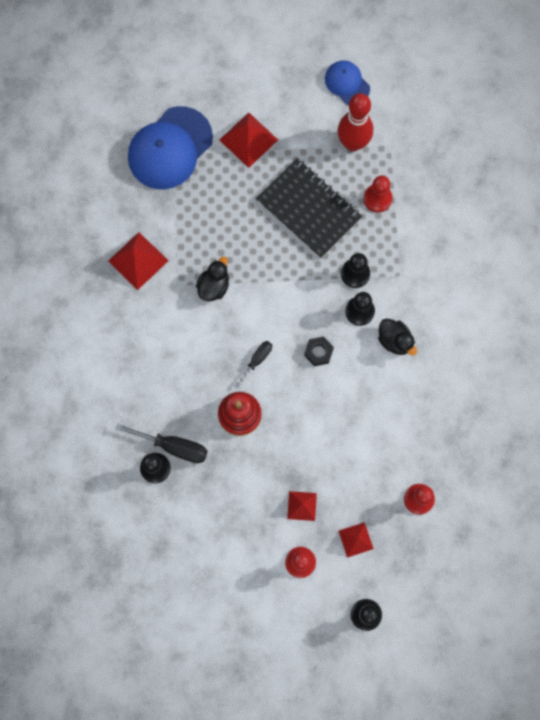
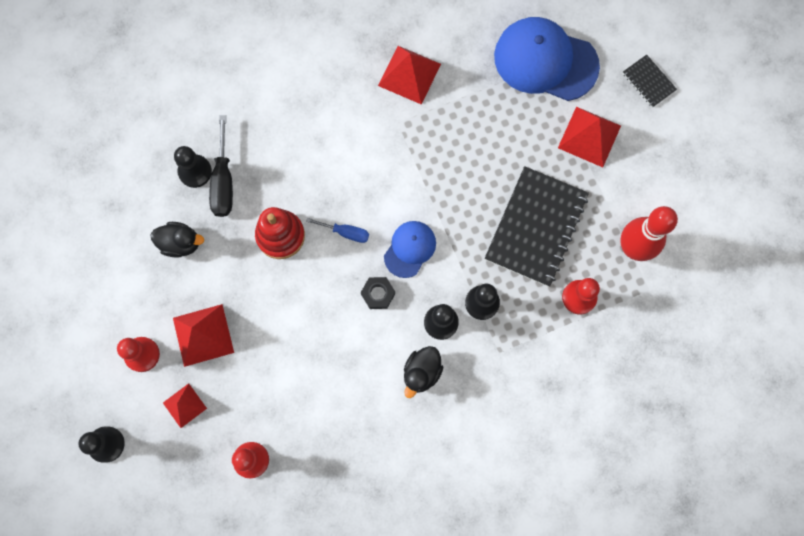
camera: 70 degrees right, 0 degrees up
black duck [196,257,229,301] -> black duck moved to [150,222,204,258]
black screwdriver [234,341,272,388] -> blue screwdriver [306,218,369,243]
red pyramid [287,491,317,521] -> red pyramid [173,304,234,367], size x1.63
blue cap [325,60,370,105] -> blue cap moved to [384,221,436,278]
none -> black notebook [623,55,677,108]

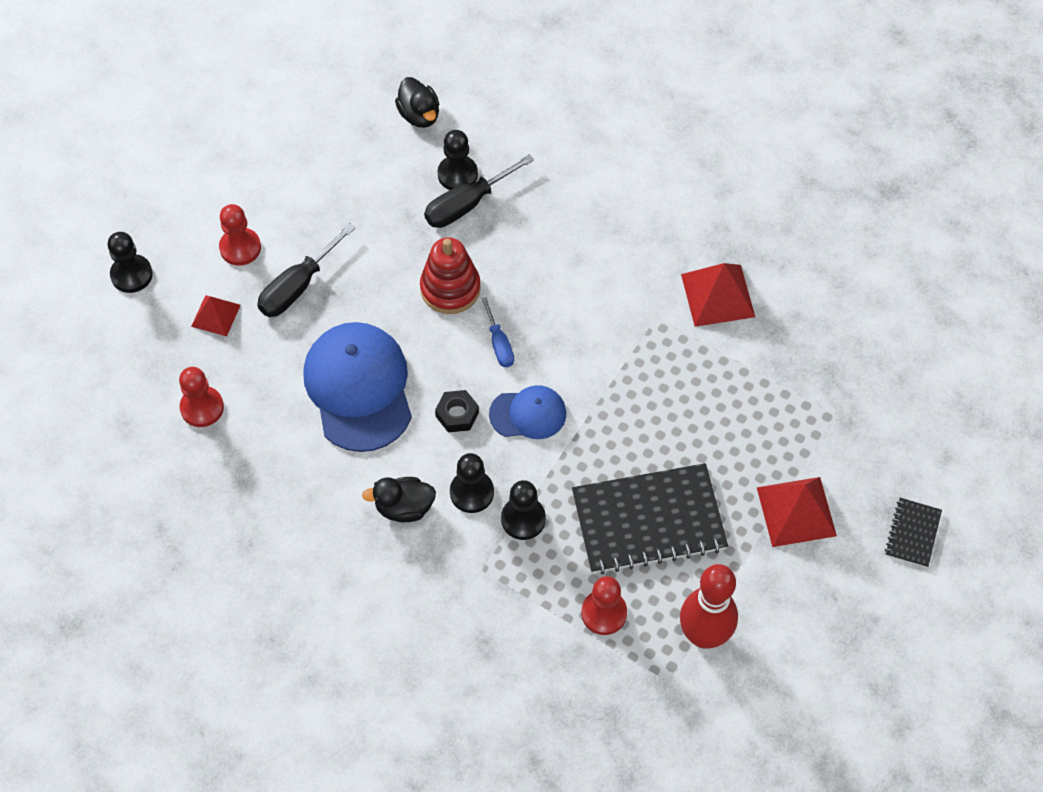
camera: 55 degrees right, 15 degrees down
black duck [150,222,204,258] -> black duck moved to [395,77,439,128]
red pyramid [173,304,234,367] -> black screwdriver [257,223,355,317]
blue cap [494,17,600,101] -> blue cap moved to [303,322,412,452]

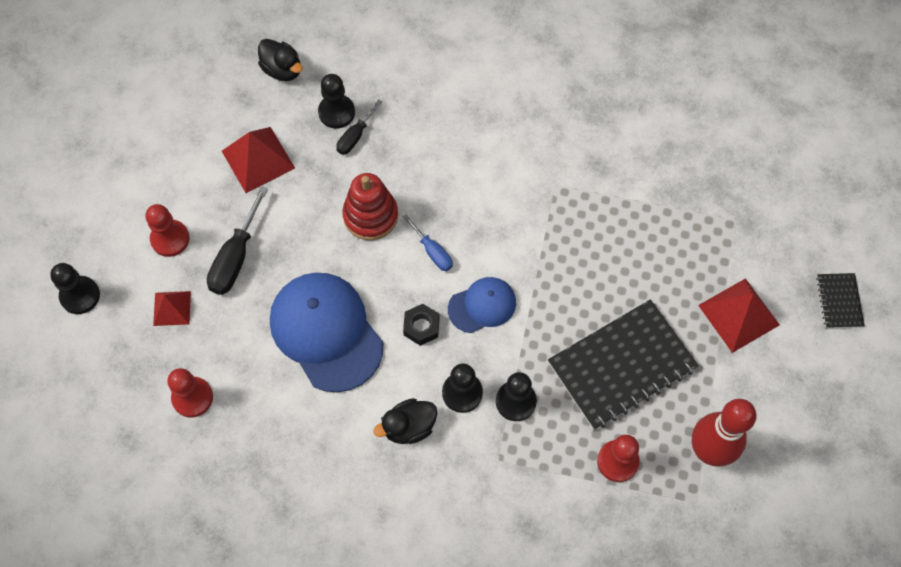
camera: 20 degrees left, 5 degrees up
black screwdriver [424,154,534,228] -> black screwdriver [336,100,382,155], size x0.61
red pyramid [681,263,755,327] -> red pyramid moved to [222,127,295,193]

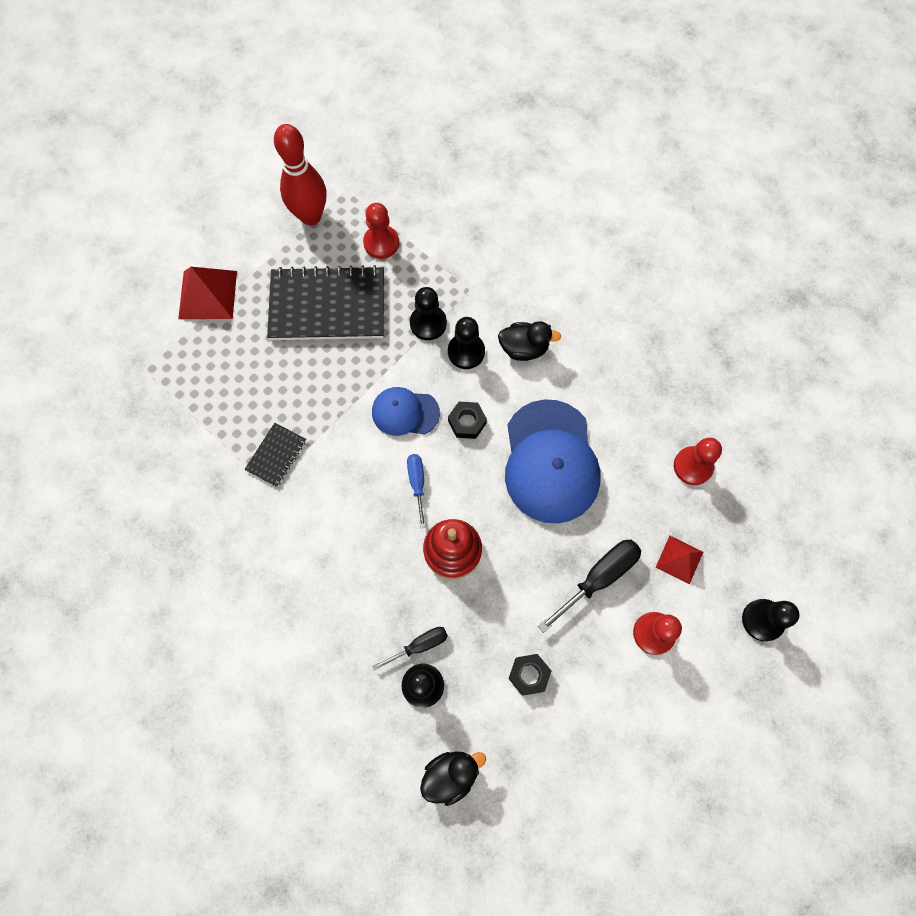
camera: 150 degrees left, 5 degrees up
red pyramid [222,127,295,193] -> black nut [509,654,551,696]
black duck [258,39,302,81] -> black duck turned 75 degrees clockwise [420,751,486,806]
black notebook [816,273,865,328] -> black notebook moved to [244,423,306,487]

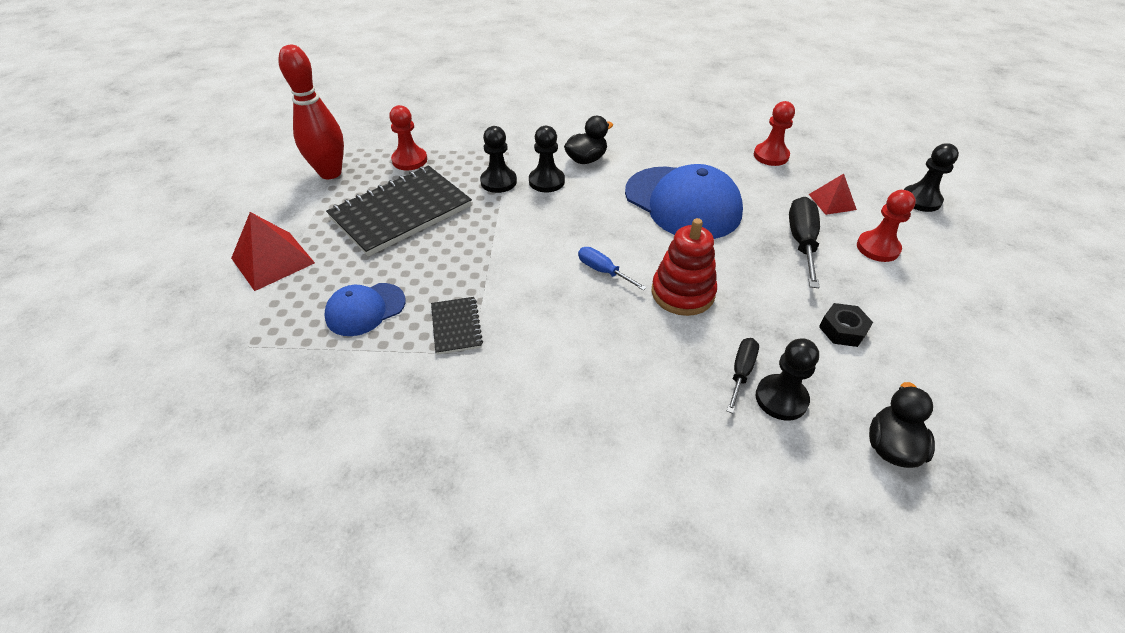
camera: 40 degrees left, 25 degrees down
blue cap [372,387,440,436] -> blue cap moved to [324,283,406,336]
black nut [448,402,487,439] -> none

